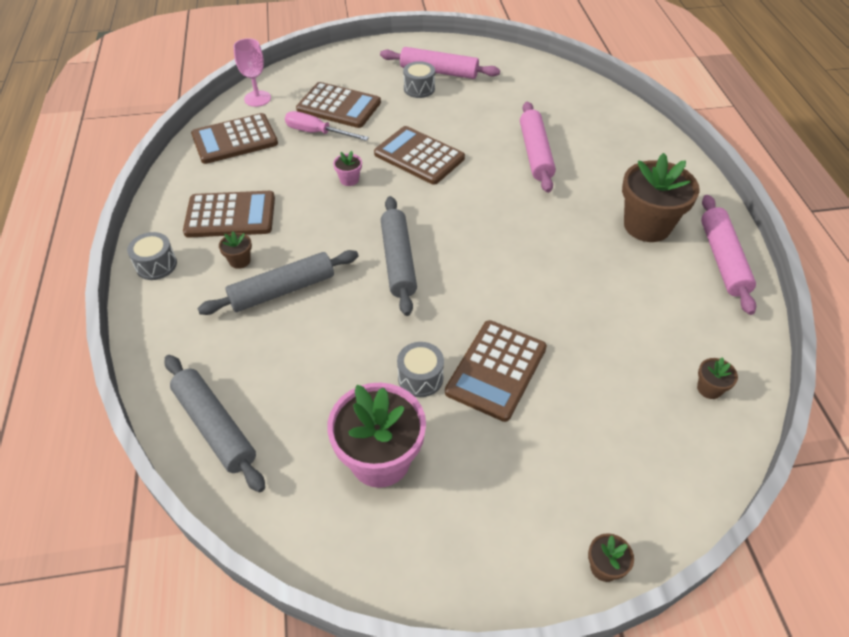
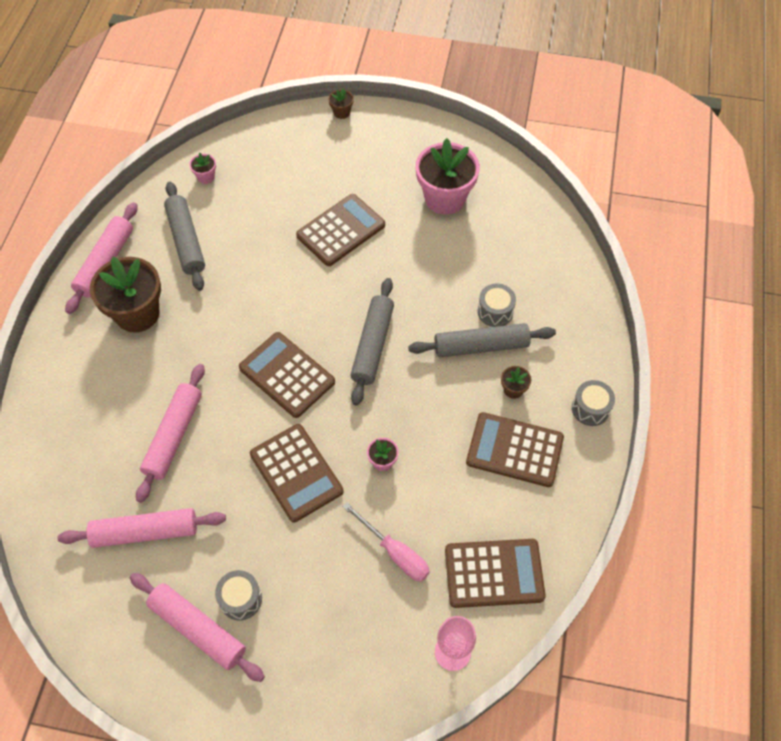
camera: 160 degrees left, 10 degrees up
grey rolling pin [164,355,265,492] -> grey rolling pin moved to [164,182,205,291]
brown calculator [296,82,381,128] -> brown calculator moved to [239,332,335,418]
grey drum [397,342,444,397] -> grey drum moved to [478,284,516,327]
brown flower pot [697,357,738,399] -> pink flower pot [189,153,216,184]
none -> pink rolling pin [57,508,226,548]

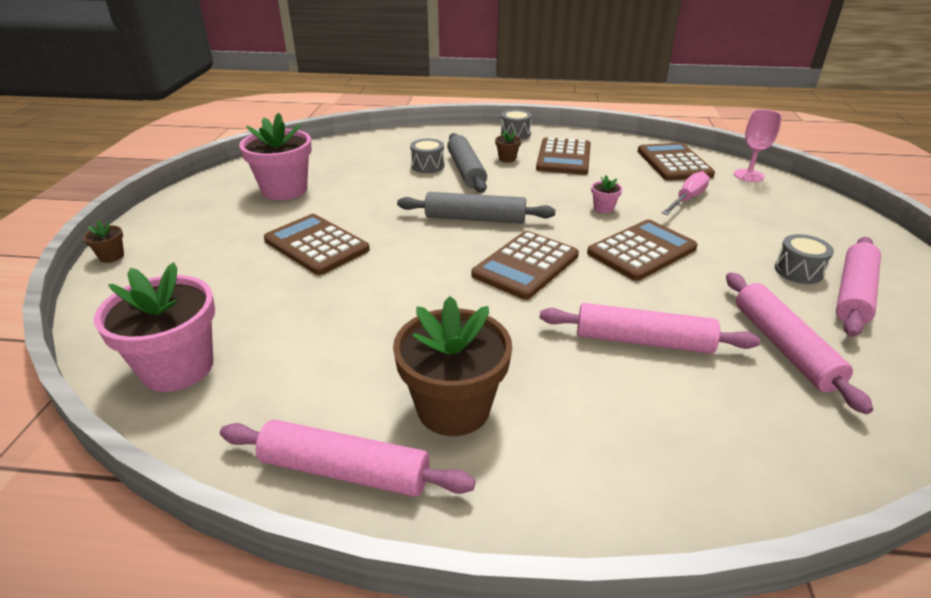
camera: 95 degrees left, 25 degrees down
grey rolling pin [164,182,205,291] -> none
pink flower pot [189,153,216,184] -> pink flower pot [94,262,215,392], size x2.33

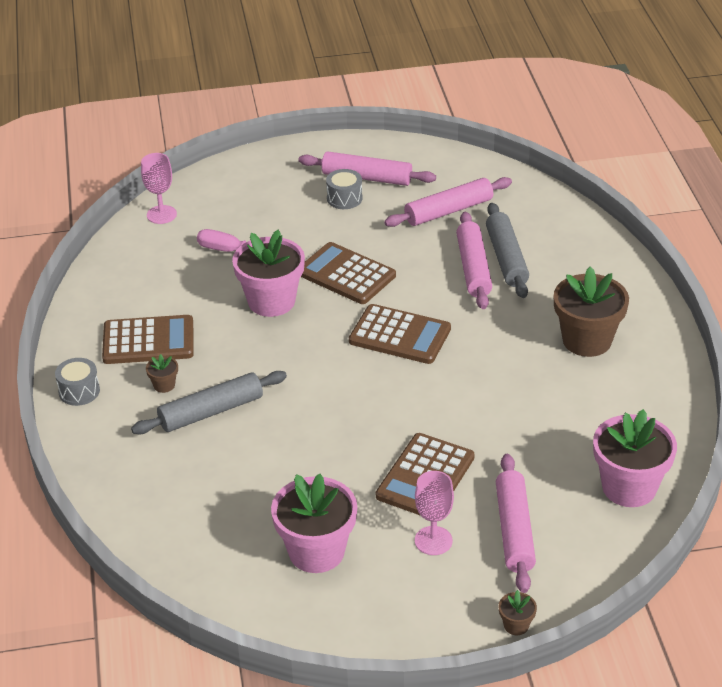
camera: 105 degrees left, 5 degrees up
pink rolling pin [220,419,475,497] -> pink rolling pin moved to [496,454,536,593]
grey rolling pin [397,192,555,224] -> grey rolling pin moved to [486,203,529,298]
grey drum [410,139,445,173] -> none
pink flower pot [591,175,622,213] -> pink flower pot [232,230,305,317], size x2.33
brown calculator [637,143,715,181] -> none
none -> pink goblet [415,471,454,555]

